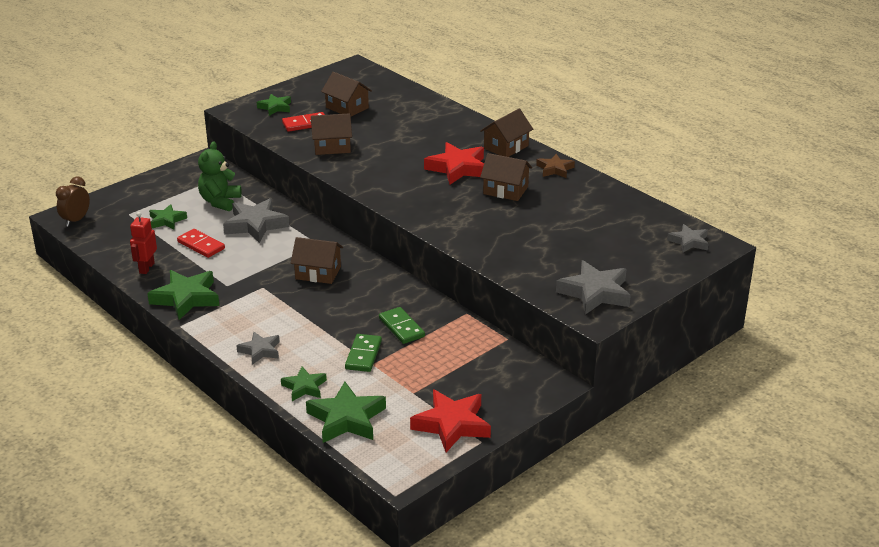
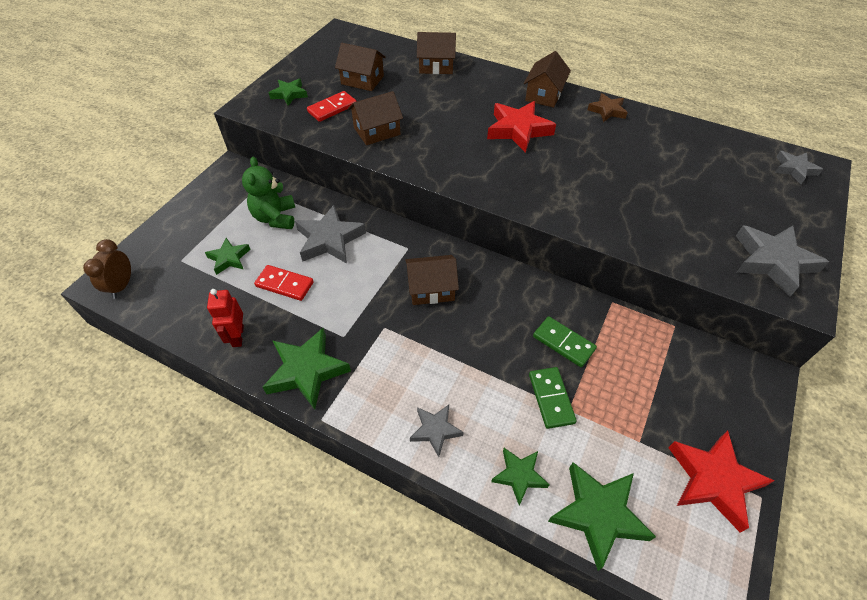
camera: 20 degrees left, 20 degrees up
brown house [480,153,532,201] -> brown house moved to [417,32,456,74]

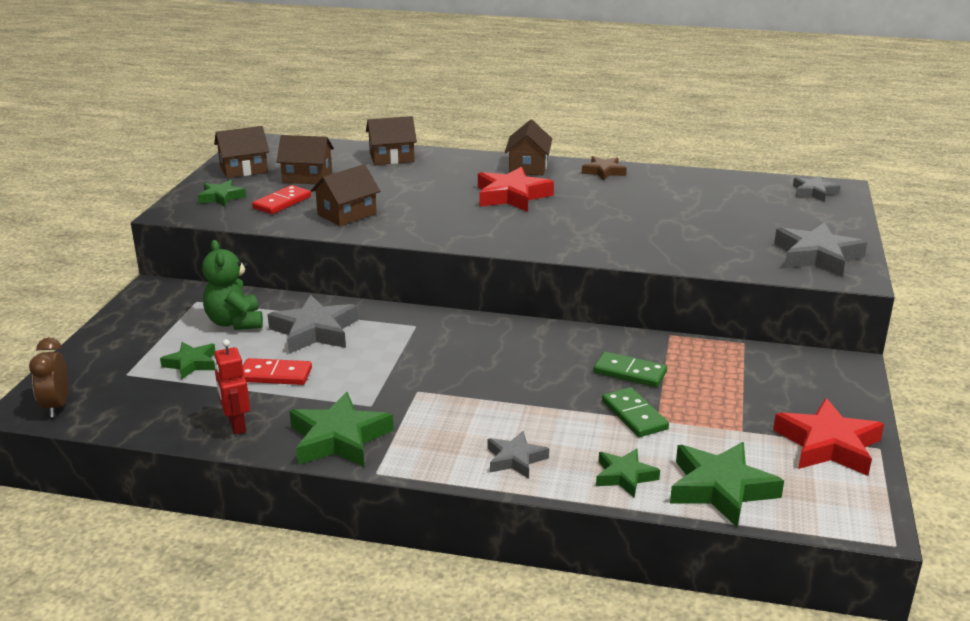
camera: 15 degrees left, 25 degrees down
brown house [405,255,459,305] -> brown house moved to [214,126,269,178]

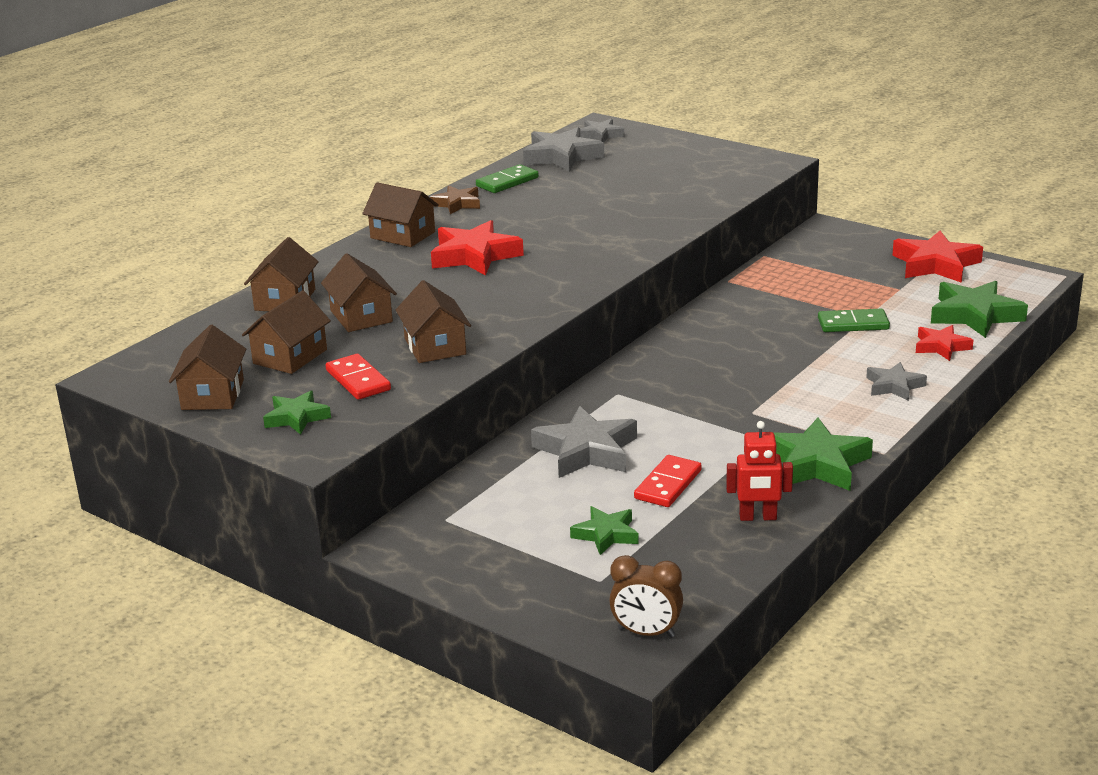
camera: 65 degrees left, 0 degrees up
green teddy bear [202,240,263,330] -> none
green domino [594,352,667,387] -> green domino moved to [476,164,539,193]
green star [596,448,660,497] -> red star [916,325,974,361]
grey star [774,222,867,277] -> grey star moved to [523,127,604,172]
none -> brown house [321,253,397,332]

